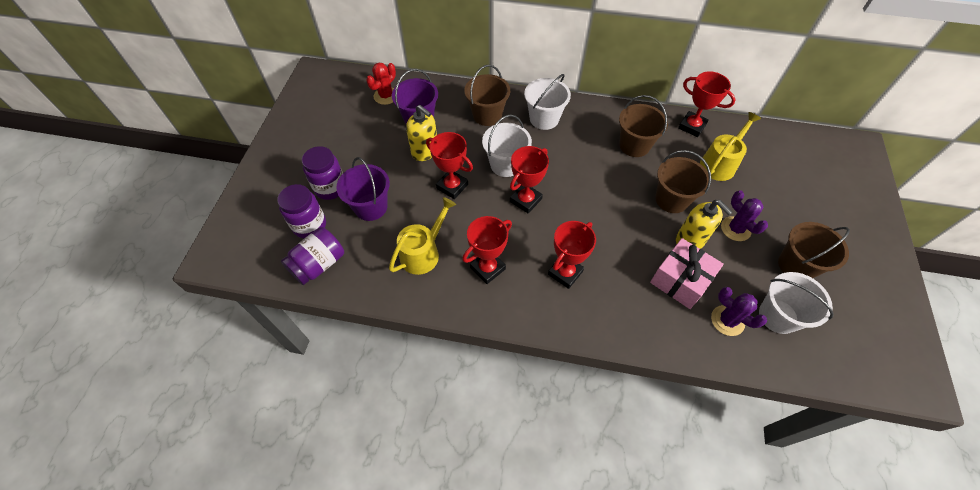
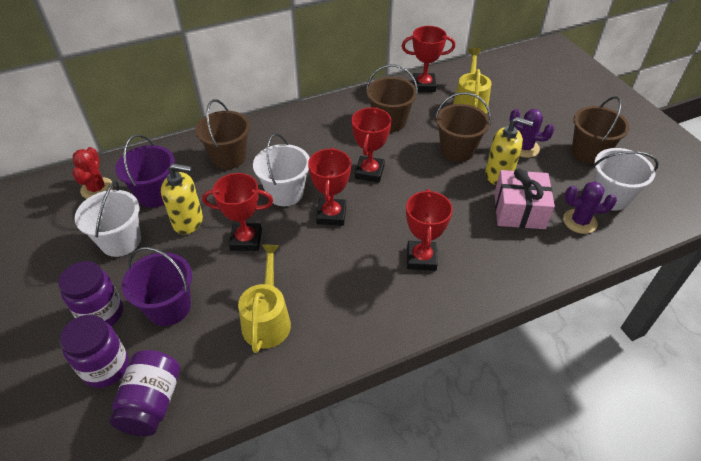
camera: 35 degrees left, 10 degrees down
red trophy [462,216,512,284] -> red trophy moved to [351,107,391,182]
white bucket [524,74,571,130] -> white bucket moved to [75,181,141,257]

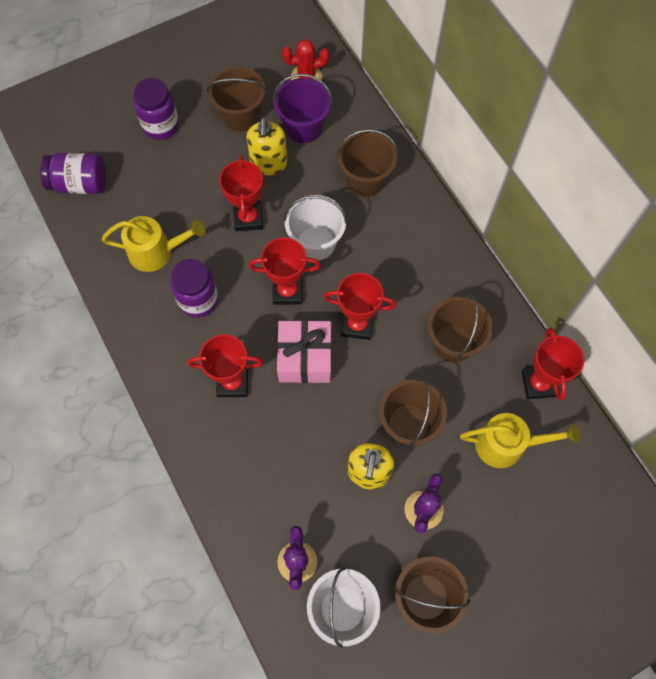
camera: 85 degrees right, 20 degrees up
purple jar [60,315,129,388] -> purple jar moved to [170,259,219,318]
white bucket [75,181,141,257] -> brown bucket [207,67,266,132]
purple bucket [122,247,192,326] -> none
pink gift [494,168,555,229] -> pink gift moved to [277,320,332,383]

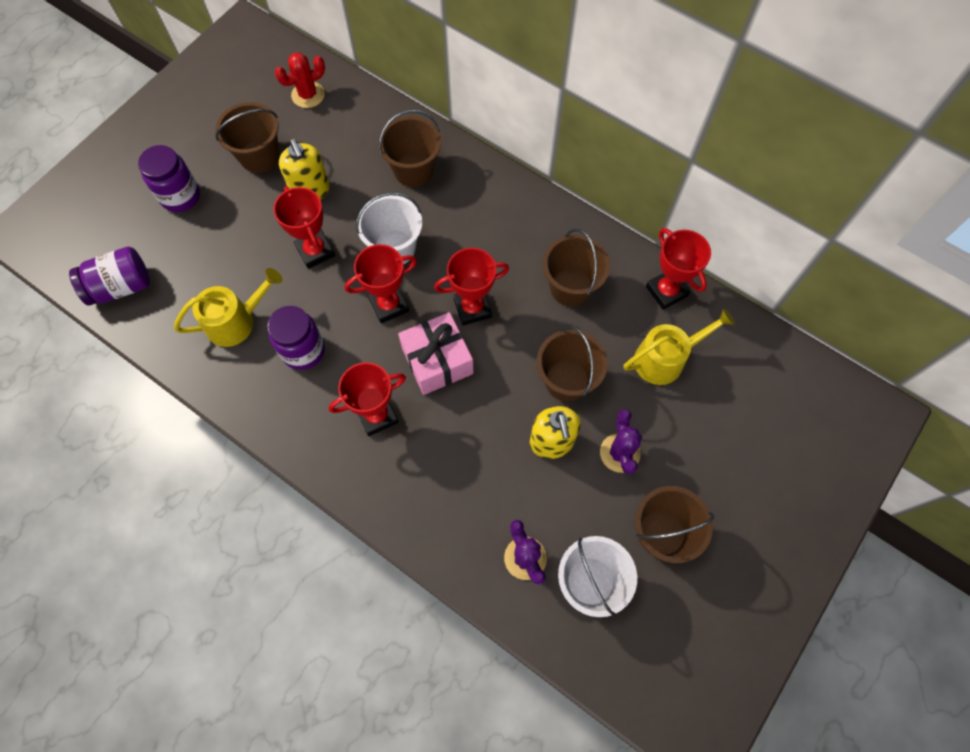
camera: 25 degrees left, 0 degrees up
purple bucket [273,74,333,143] -> none

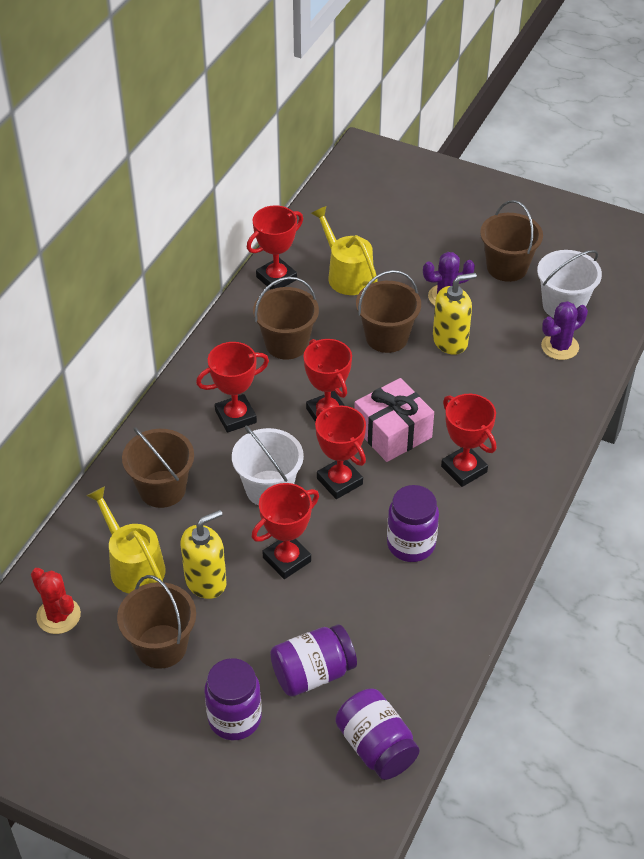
camera: 100 degrees left, 20 degrees down
yellow watering can [174,268,282,347] -> yellow watering can moved to [87,486,165,594]
none -> red trophy [196,342,269,433]
none -> purple jar [270,624,357,697]

